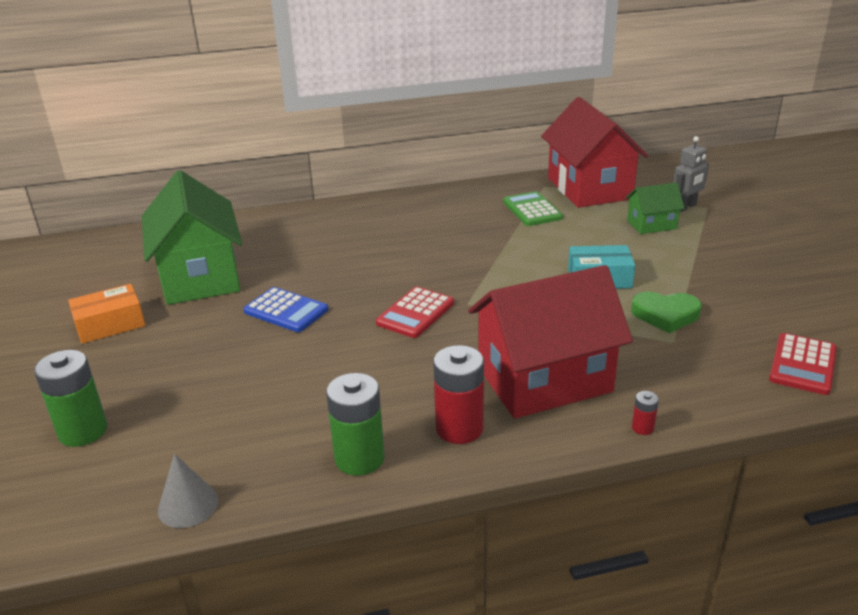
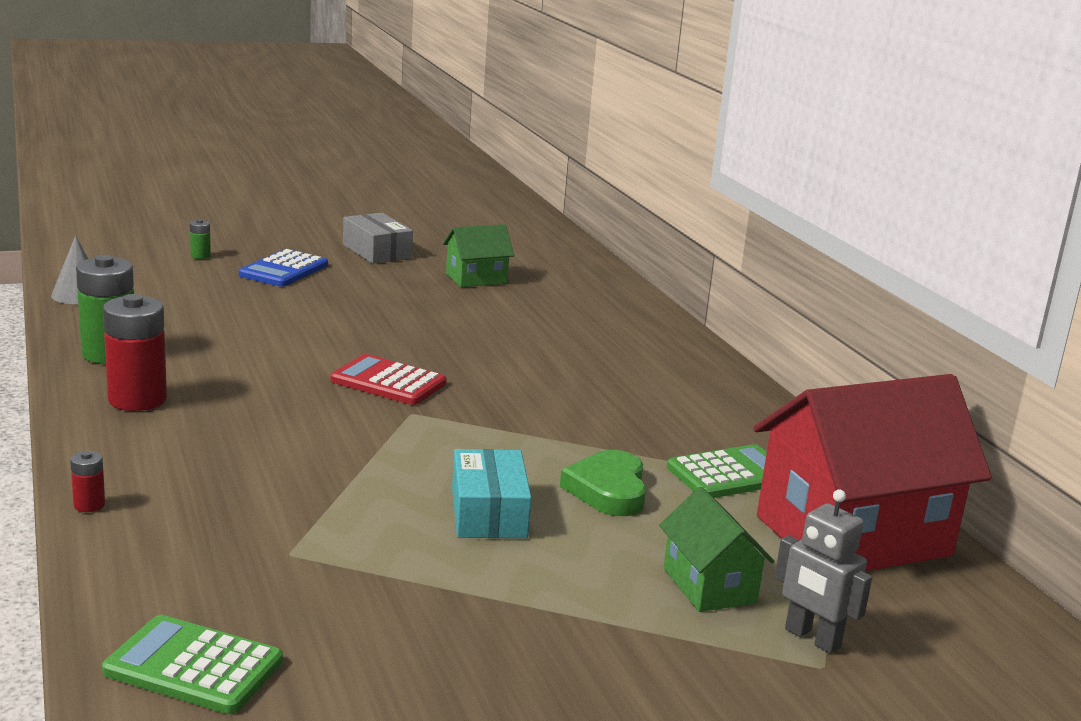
camera: 80 degrees right, 10 degrees down
green battery [34,350,107,447] -> green battery [190,219,211,259], size x0.45
orange box [68,284,145,344] -> grey box [343,213,413,264]
green house [142,170,242,305] -> green house [443,224,514,287], size x0.49
blue calculator [244,287,328,332] -> blue calculator moved to [239,249,328,287]
red house [468,265,633,419] -> none
green heart [631,292,702,333] -> green heart moved to [560,450,647,516]
red calculator [769,333,837,395] -> green calculator [102,615,283,714]

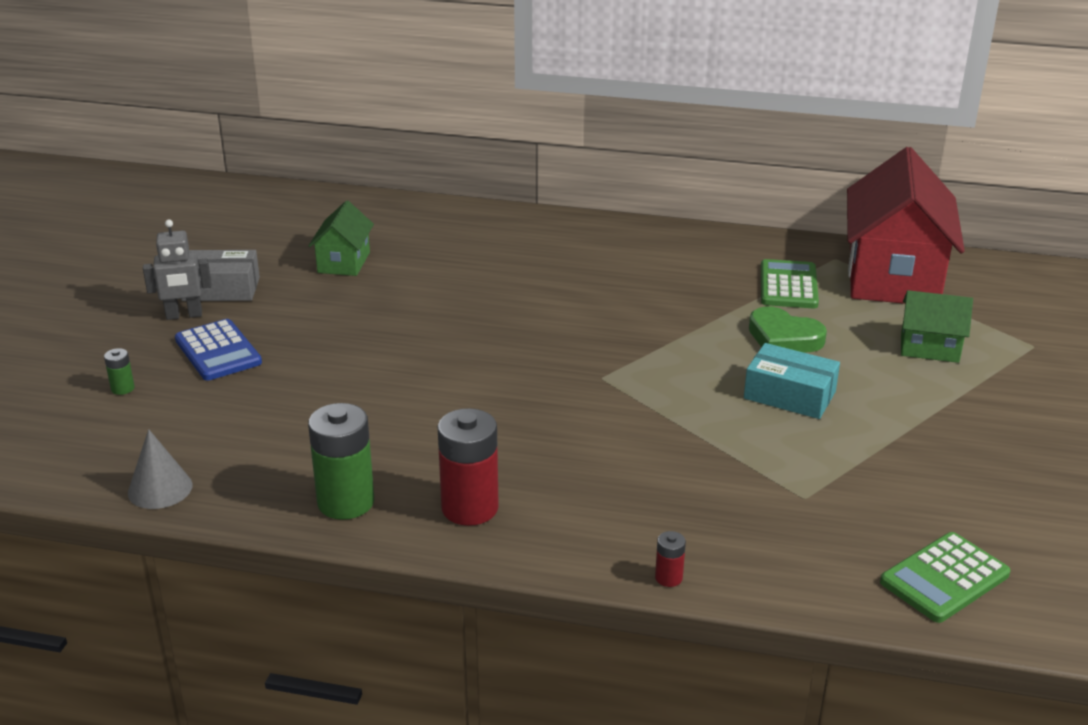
camera: 55 degrees left, 10 degrees up
red calculator [330,354,446,405] -> none
grey robot [775,489,872,654] -> grey robot moved to [143,220,211,320]

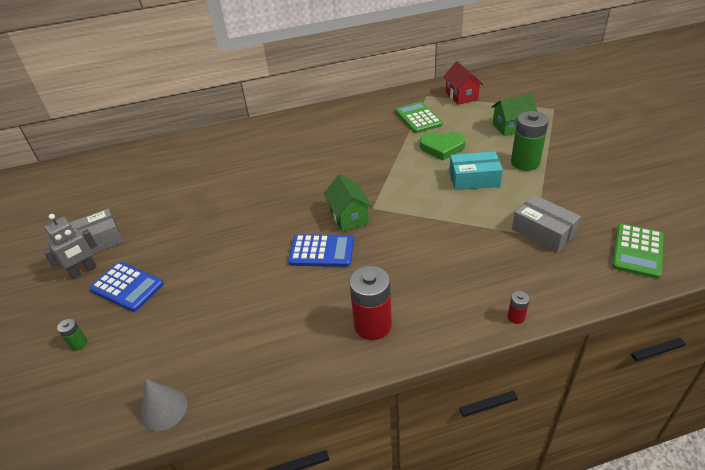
camera: 25 degrees left, 10 degrees up
green house [308,200,374,276] -> green house moved to [324,174,372,232]
green battery [308,403,374,520] -> green battery moved to [511,111,549,171]
red house [847,147,965,304] -> red house [443,61,483,105], size x0.49
none -> blue calculator [288,234,354,267]
none -> grey box [512,195,581,252]

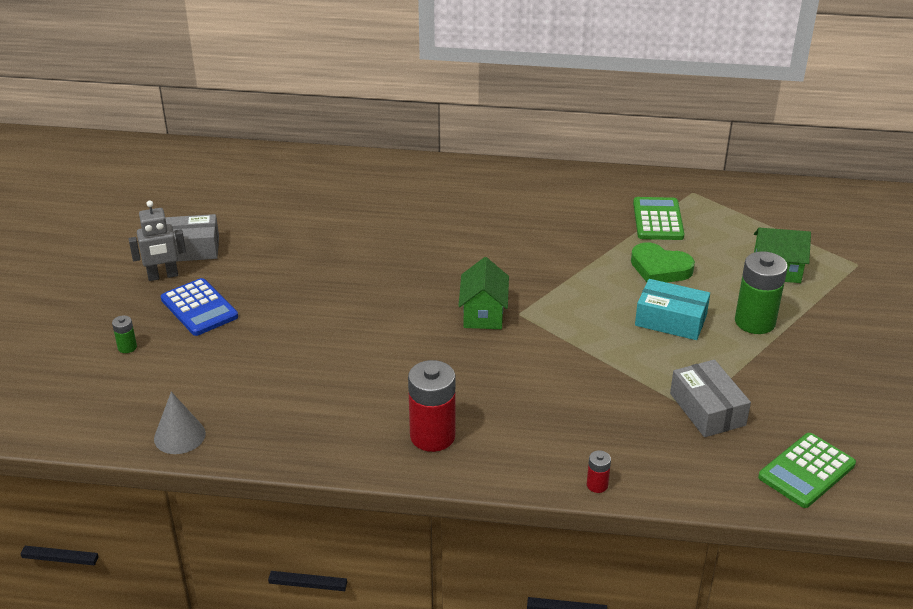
camera: 20 degrees right, 5 degrees down
blue calculator [288,234,354,267] -> none
red house [443,61,483,105] -> none

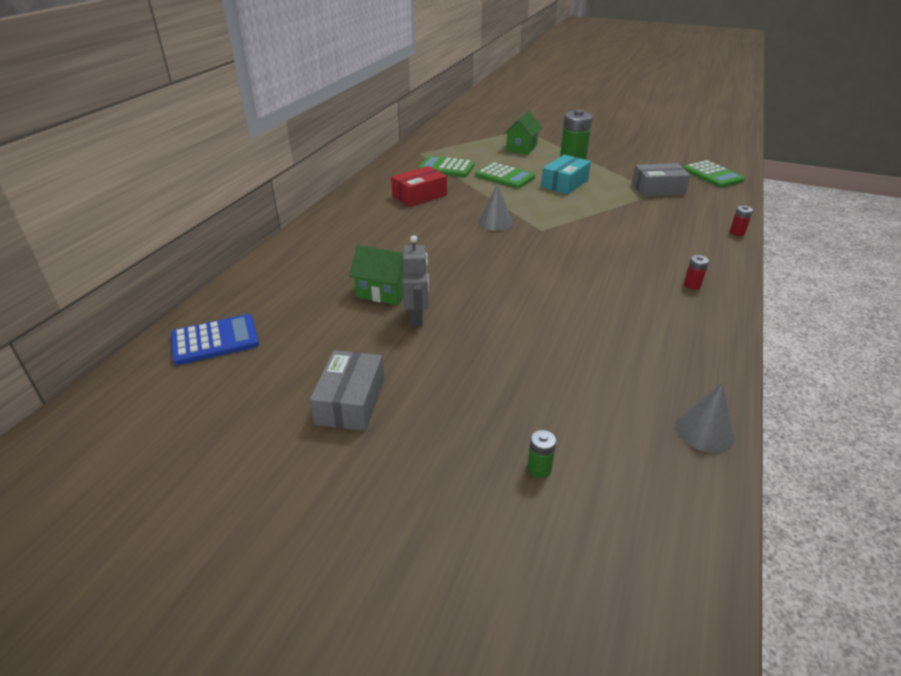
camera: 75 degrees left, 0 degrees up
grey robot [129,200,186,281] -> grey robot moved to [402,235,429,327]
blue calculator [161,278,238,336] -> blue calculator moved to [171,314,259,365]
red battery [408,360,455,452] -> red battery [684,255,709,290], size x0.45
green house [458,257,509,329] -> green house moved to [349,245,403,305]
green heart [631,242,695,283] -> green calculator [475,162,535,189]
none -> red box [391,166,447,207]
none -> grey cone [478,183,513,231]

